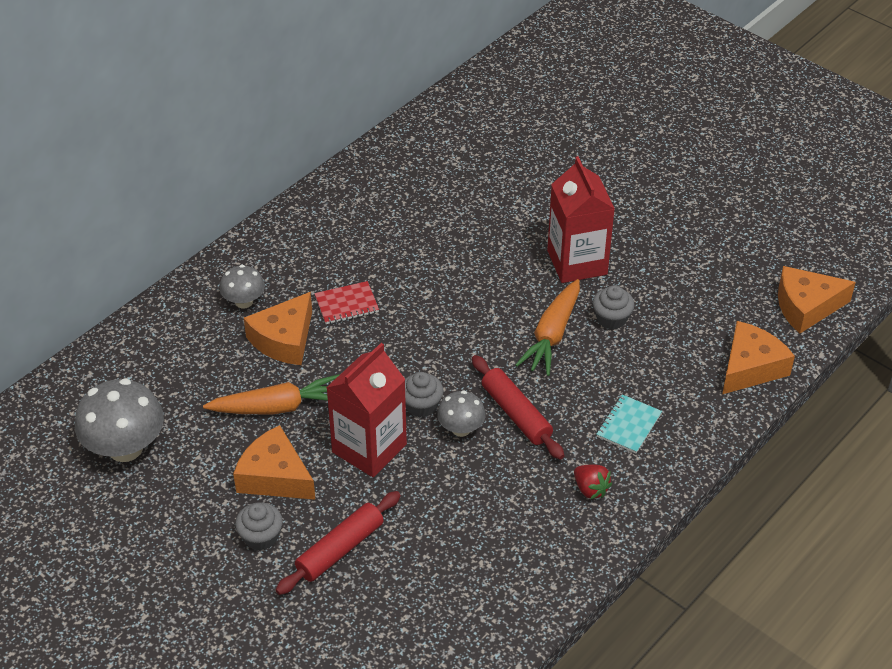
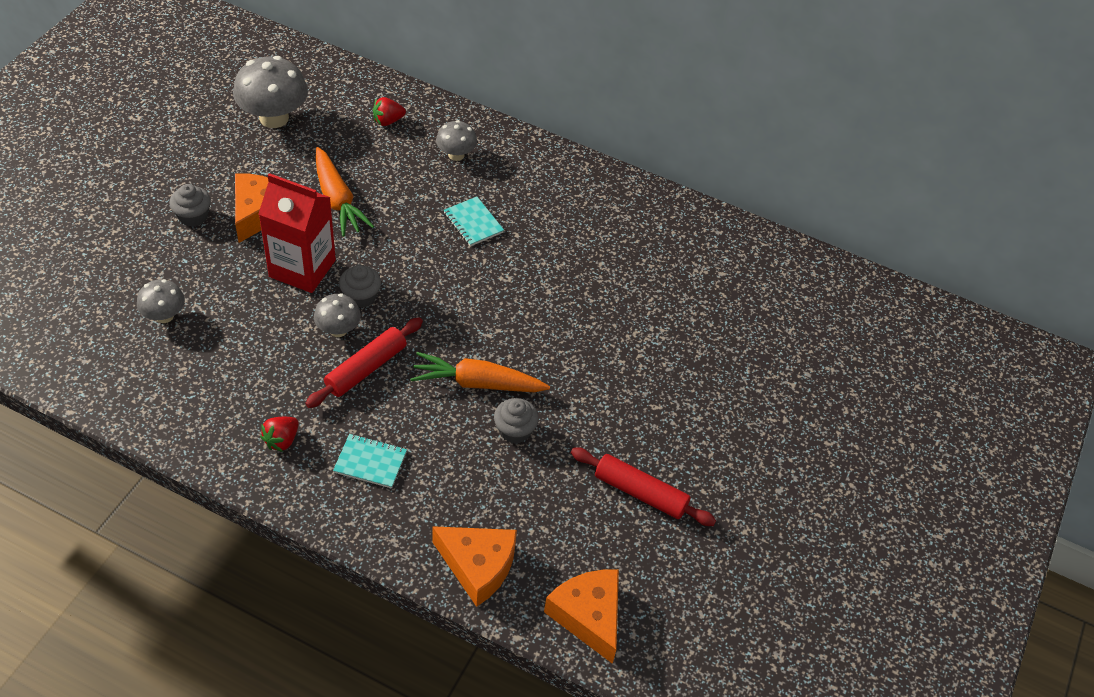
camera: 70 degrees right, 5 degrees up
orange cheese [244,292,312,365] -> none
red rolling pin [276,491,401,595] -> red rolling pin moved to [571,447,716,526]
red notebook [314,281,379,324] -> turquoise notebook [444,197,504,246]
red carton [547,156,615,283] -> none
none -> grey mushroom [137,279,185,323]
none -> red strawberry [373,97,406,126]

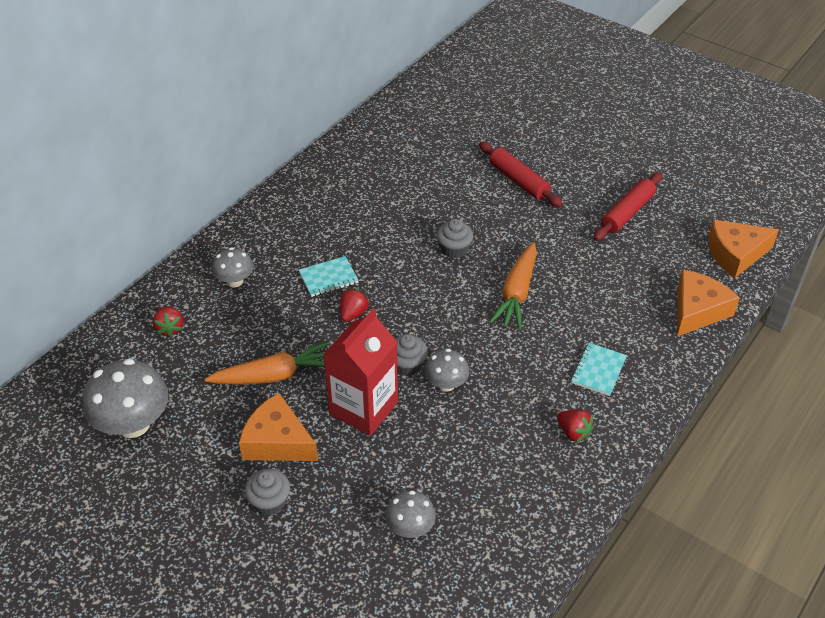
camera: 75 degrees left, 5 degrees down
red rolling pin [305,317,423,408] -> red rolling pin moved to [479,142,563,207]
grey cupcake [494,398,539,444] -> grey cupcake moved to [437,219,473,258]
none -> red strawberry [340,288,370,322]

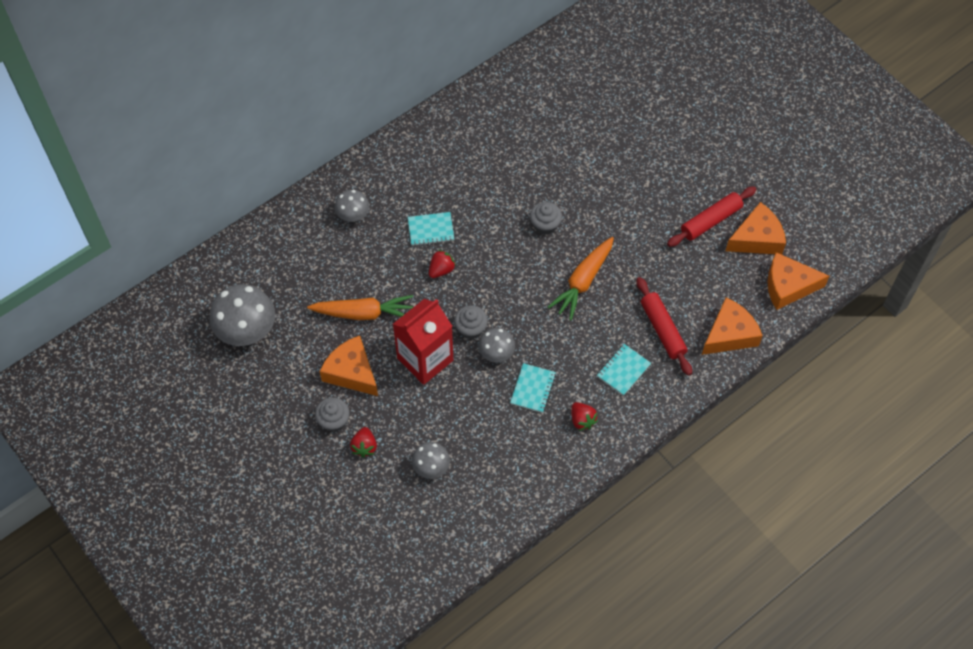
camera: 15 degrees right, 15 degrees up
red strawberry [153,306,184,337] -> red strawberry moved to [350,427,377,458]
red rolling pin [479,142,563,207] -> red rolling pin moved to [636,277,692,376]
none -> turquoise notebook [510,363,556,413]
none -> orange cheese [726,202,786,255]

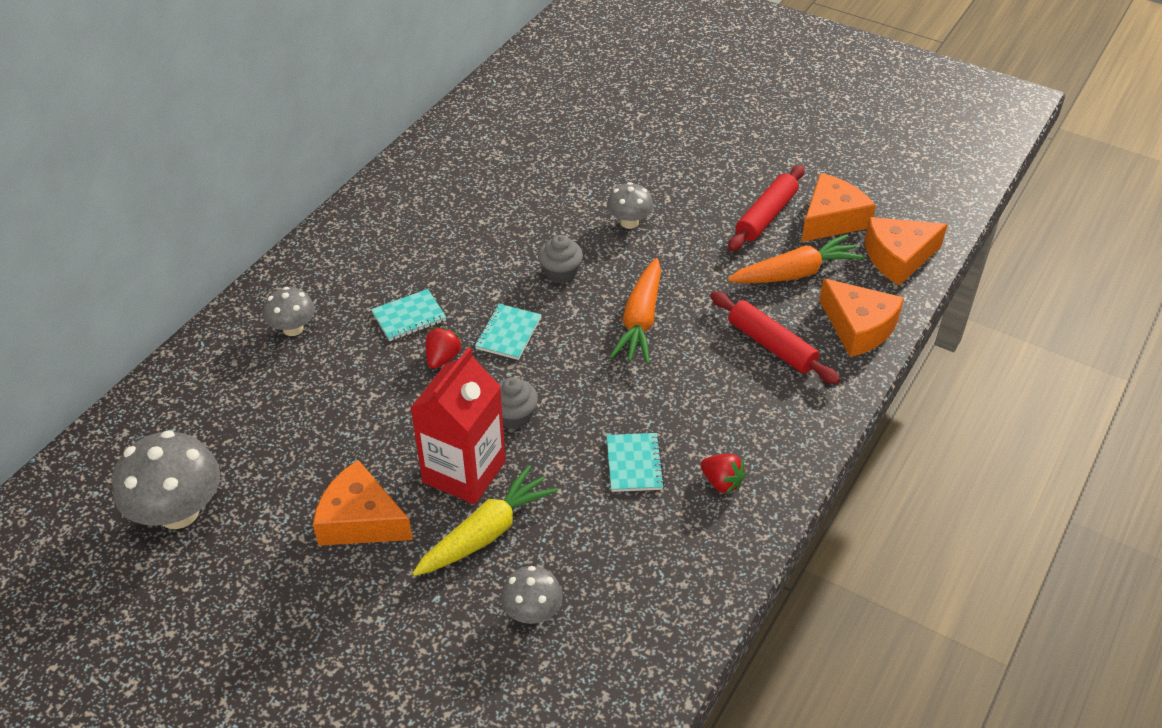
camera: 20 degrees left, 15 degrees down
orange carrot [307,295,413,320] -> orange carrot moved to [728,234,865,283]
grey cupcake [315,397,349,432] -> none
red strawberry [350,427,377,458] -> none
grey mushroom [478,328,515,362] -> grey mushroom moved to [607,182,654,229]
turquoise notebook [597,344,651,396] -> turquoise notebook moved to [475,304,541,360]
orange cheese [702,297,763,355] -> orange cheese turned 105 degrees clockwise [819,278,904,357]
none -> yellow carrot [412,465,558,576]

